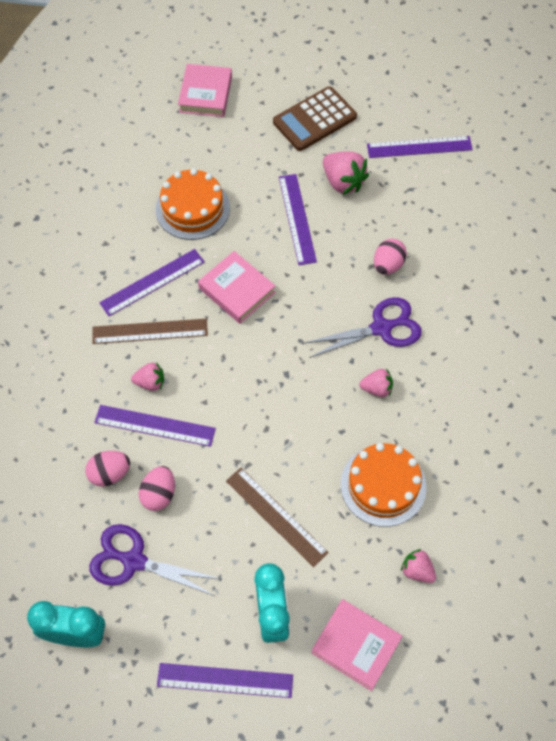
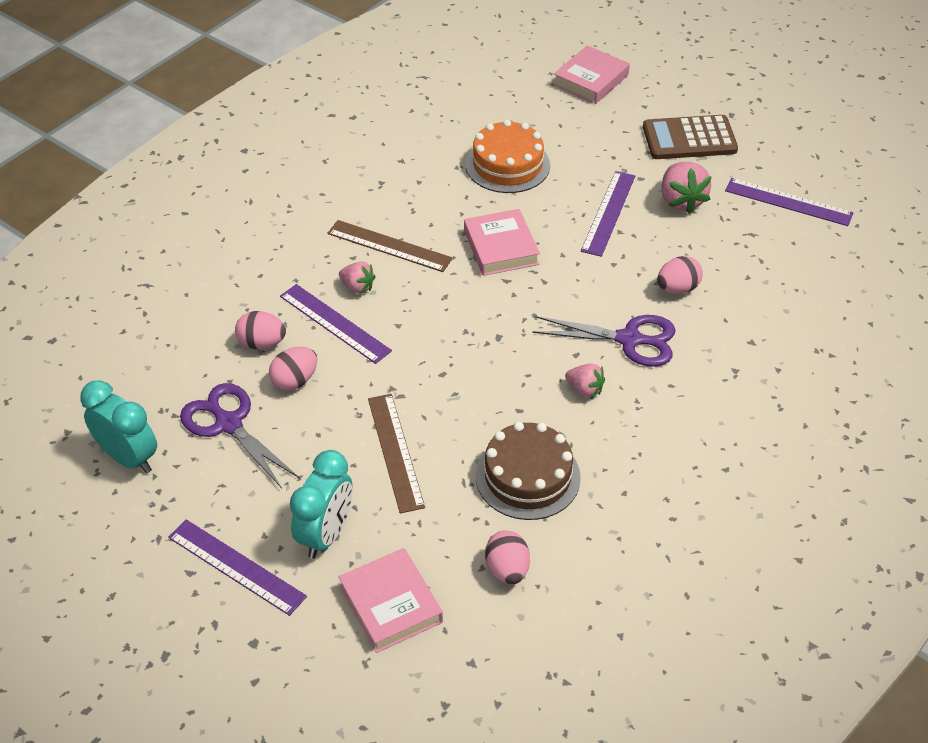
camera: 30 degrees right, 15 degrees down
purple ruler [99,249,205,316] -> none
orange cake [341,443,426,527] -> brown cake [475,422,581,520]
pink strawberry [401,549,436,583] -> pink egg [485,530,530,585]

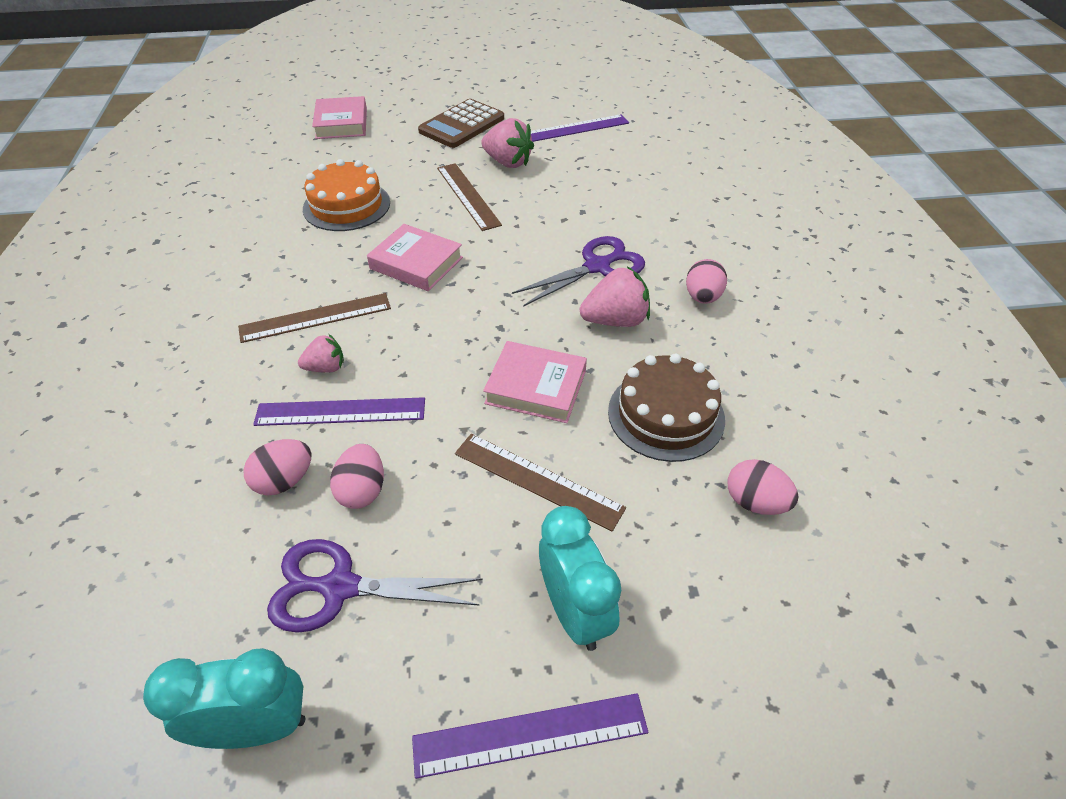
camera: 45 degrees left, 0 degrees up
pink book [339,548,443,653] -> pink book moved to [483,341,587,423]
pink strawberry [565,363,605,398] -> pink strawberry [580,266,650,327], size x1.66
purple ruler [581,171,635,257] -> brown ruler [437,163,502,231]
pink egg [657,256,703,294] -> pink egg moved to [686,259,727,304]

